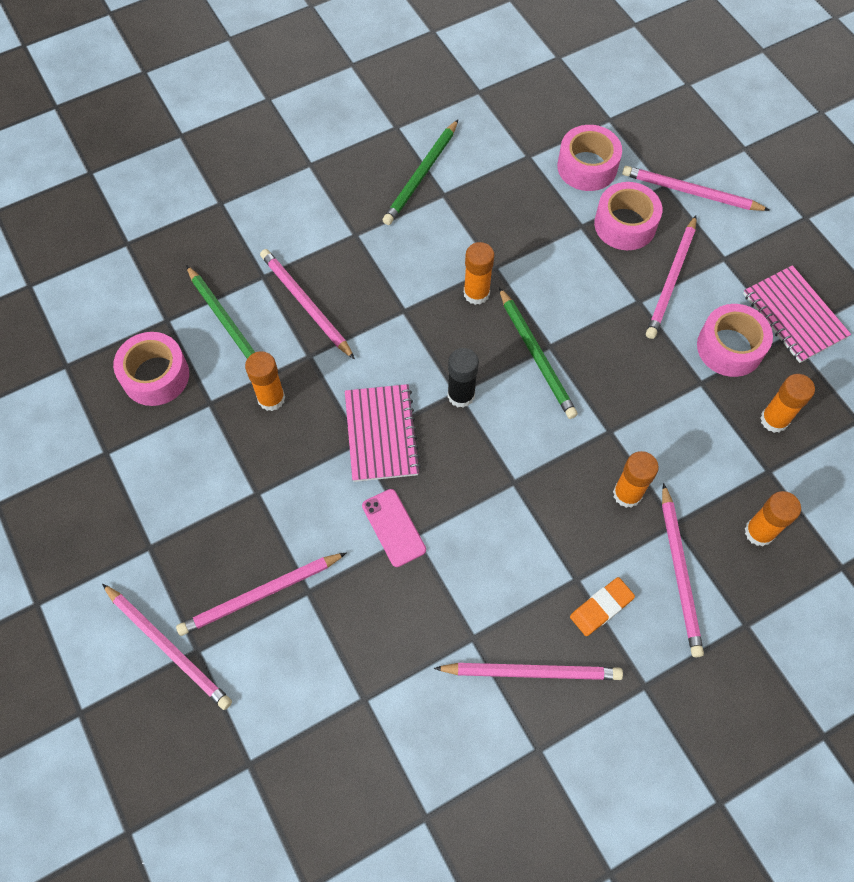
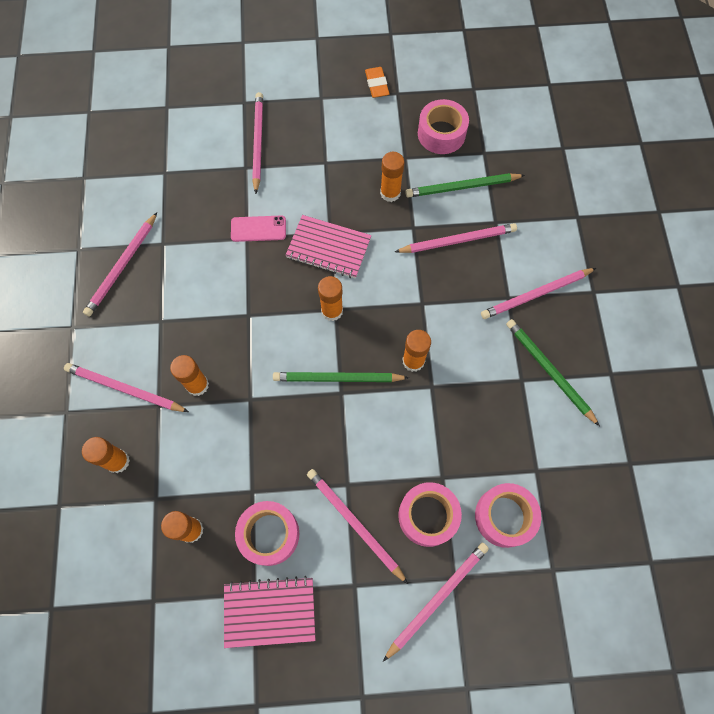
camera: 115 degrees right, 5 degrees up
pink pencil [102,584,232,710] -> pink pencil moved to [481,268,596,319]
black glue stick [447,348,479,408] -> orange glue stick [318,276,343,321]
orange eraser [570,577,635,636] -> orange eraser moved to [365,67,390,98]

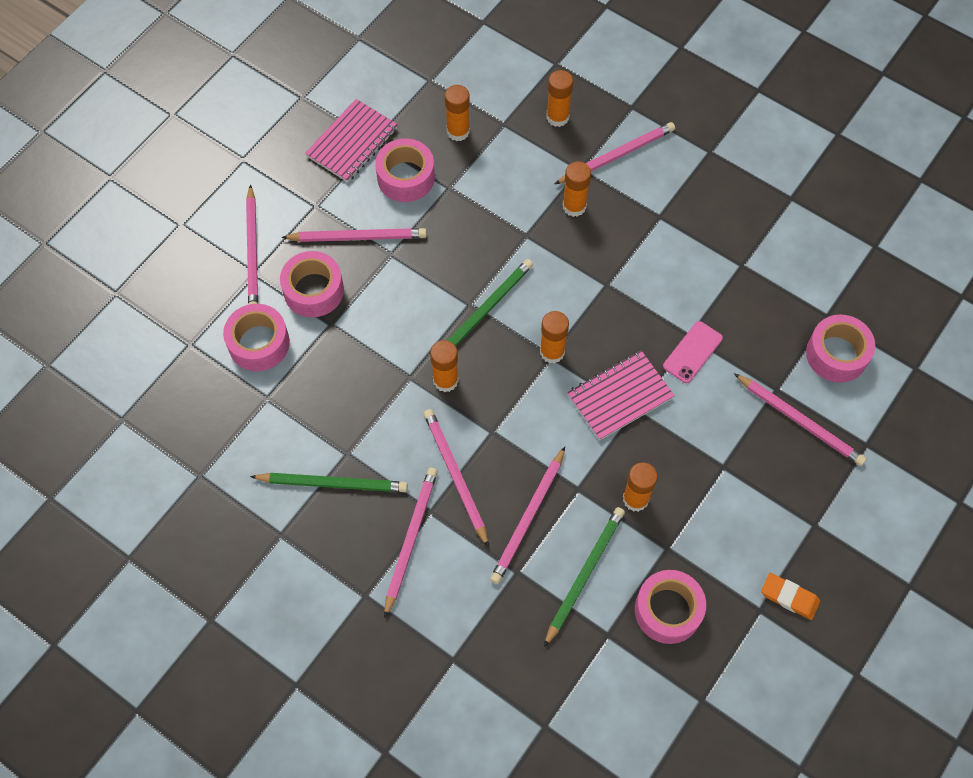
camera: 130 degrees right, 5 degrees down
pink pencil [83,212,157,316] -> pink pencil moved to [424,409,489,548]
none -> pink tape [806,315,875,383]

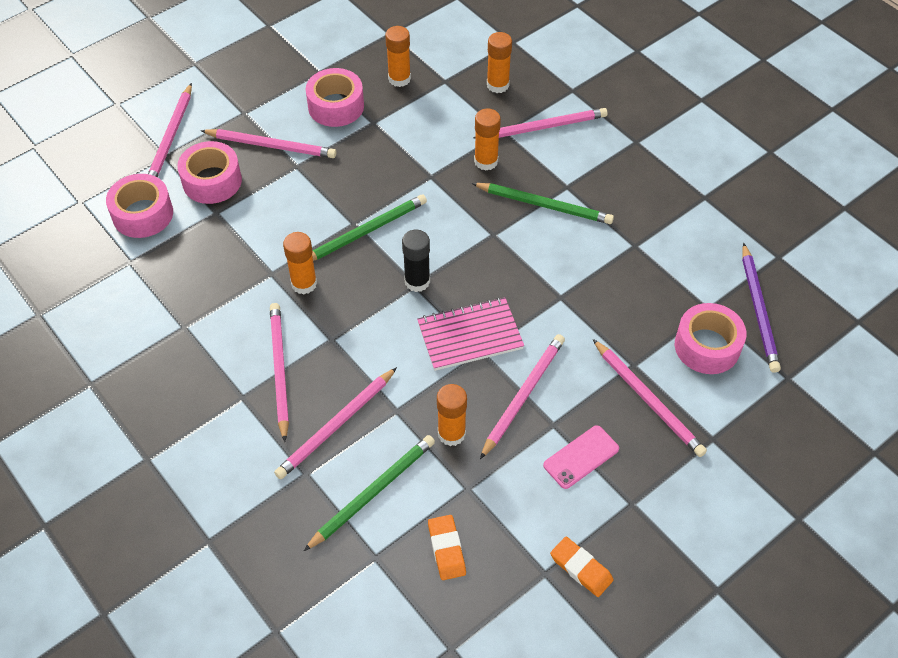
camera: 15 degrees right, 10 degrees down
green pencil [250,473,408,492] -> green pencil moved to [472,183,614,224]
pink notebook [305,99,398,182] -> none
pink pencil [384,467,438,618] -> pink pencil moved to [480,334,565,459]
orange glue stick [540,311,569,364] -> black glue stick [402,230,430,292]
pink tape [635,570,706,644] -> orange eraser [428,515,466,580]
pink phone [663,321,723,383] -> pink phone moved to [543,426,619,489]
none -> purple pencil [742,243,781,373]

